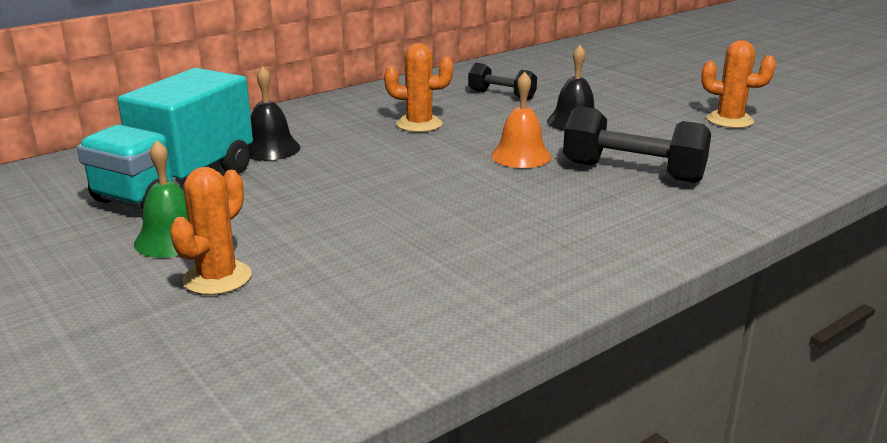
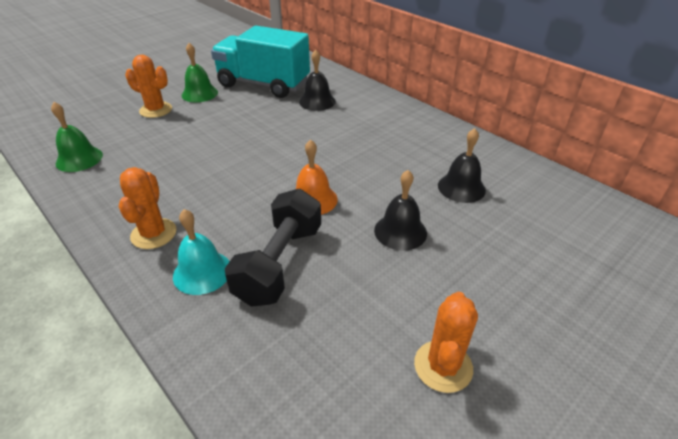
camera: 85 degrees right, 15 degrees up
orange cactus [384,43,453,132] -> orange cactus moved to [119,167,177,249]
black dumbbell [468,63,537,100] -> black bell [438,128,486,203]
none -> green bell [51,102,103,172]
none -> turquoise bell [173,209,230,295]

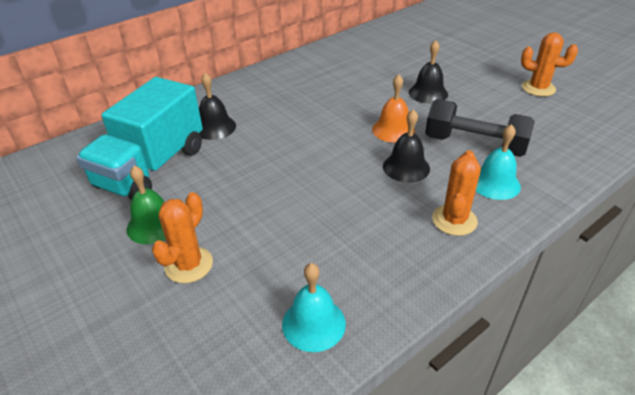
camera: 85 degrees left, 0 degrees up
green bell [51,102,103,172] -> turquoise bell [282,263,346,352]
orange cactus [119,167,177,249] -> orange cactus turned 75 degrees counterclockwise [432,150,481,236]
black bell [438,128,486,203] -> black bell moved to [383,109,430,183]

